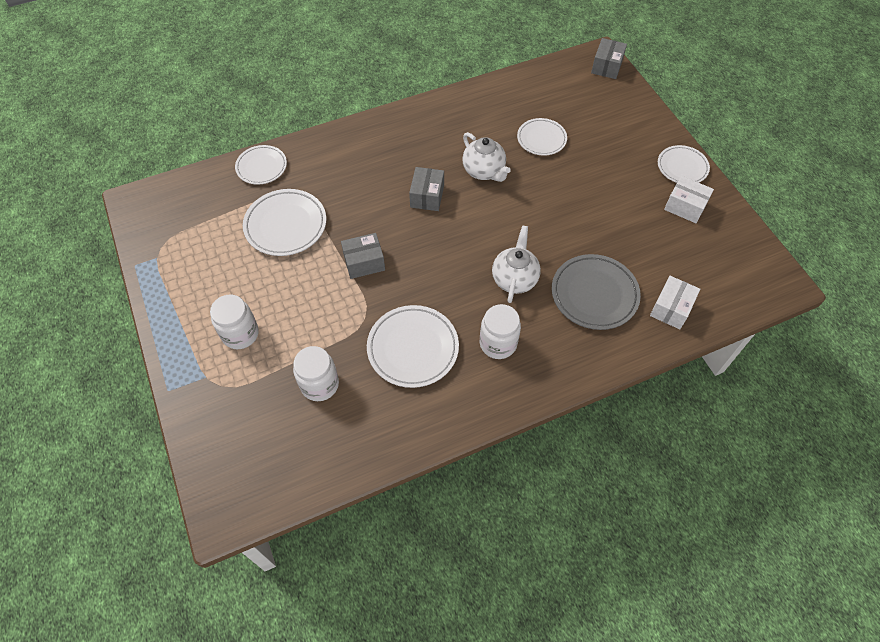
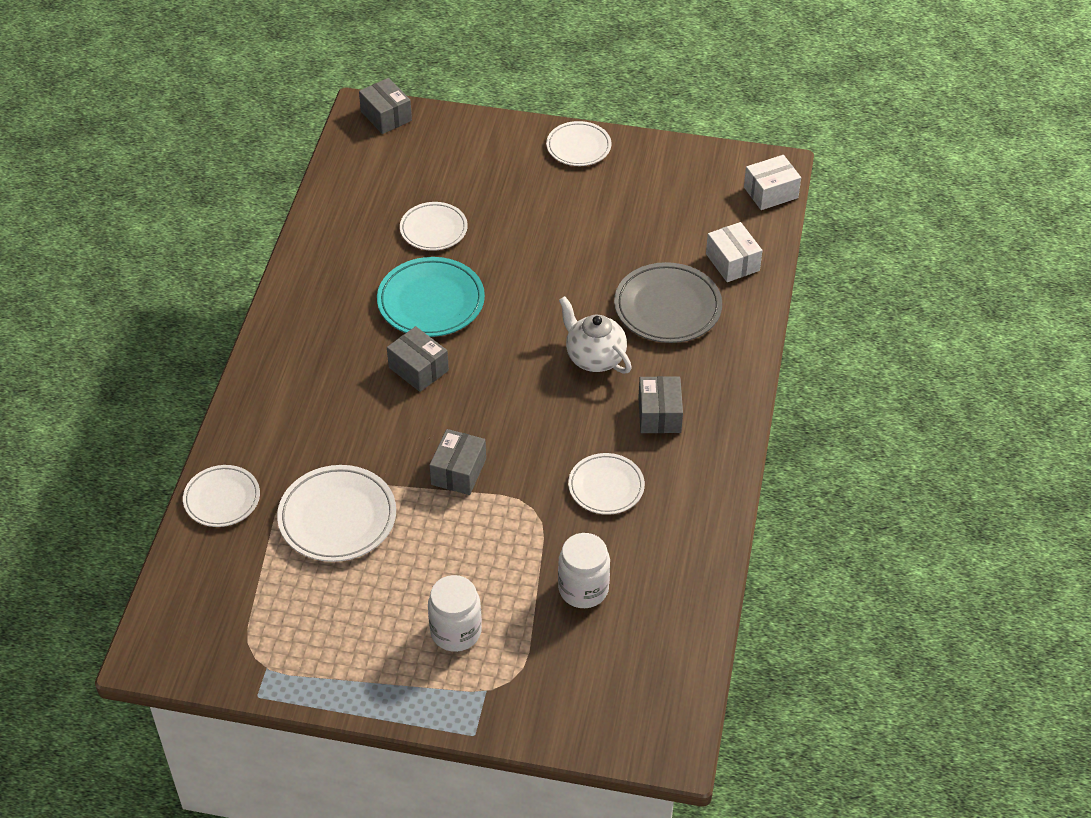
camera: 55 degrees left, 10 degrees down
white plate [367,305,459,388] -> white plate [568,453,645,515], size x0.65
white teapot [462,132,511,182] -> turquoise plate [377,257,485,337]
white jar [480,304,521,359] -> grey box [638,376,683,433]
white box [664,176,714,223] -> white box moved to [744,155,801,210]

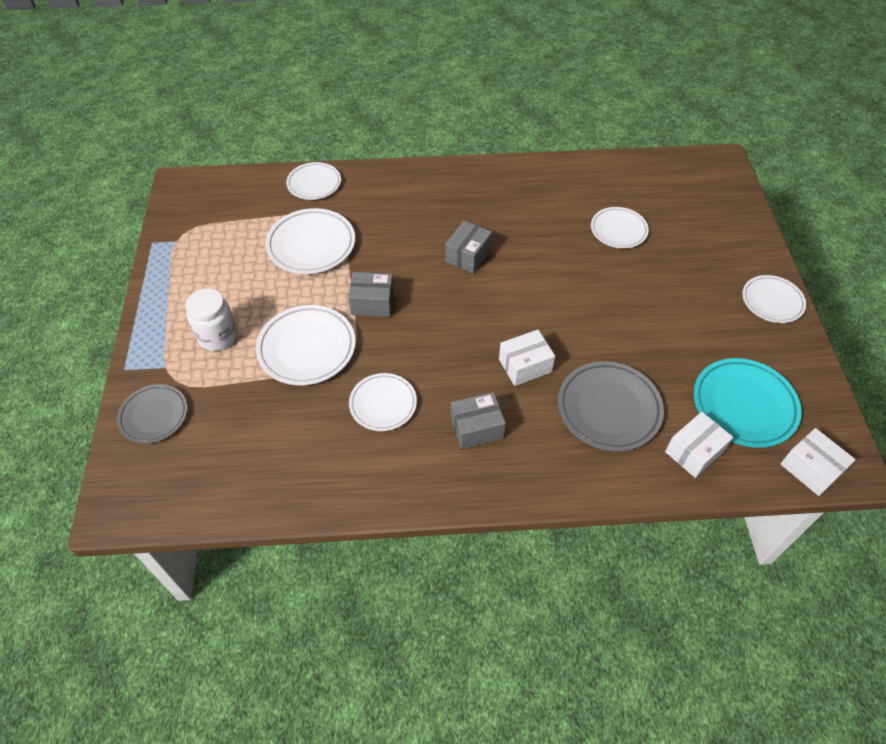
camera: 75 degrees right, 5 degrees up
grey box [359,78,412,134] -> none
turquoise plate [377,257,485,337] -> turquoise plate moved to [694,358,802,448]
white jar [558,533,610,608] -> none
white teapot [559,296,632,374] -> white box [499,330,555,386]
none -> grey plate [117,384,187,444]
none -> white plate [256,305,356,385]

